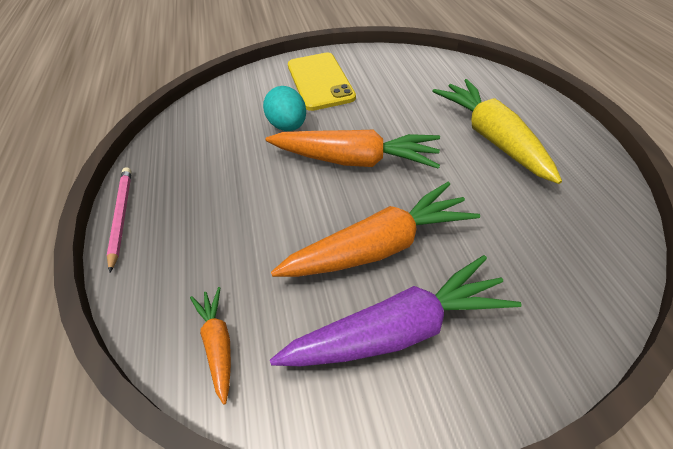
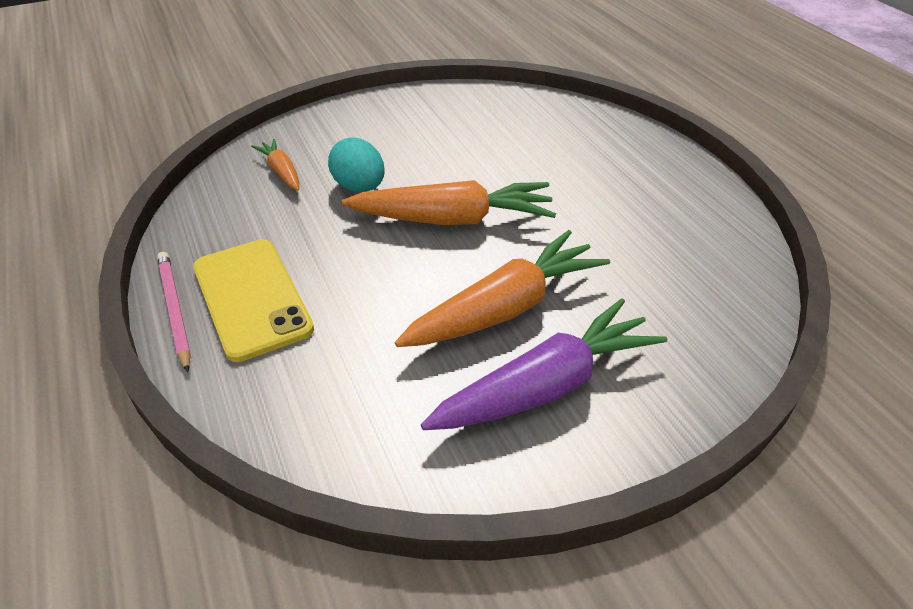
camera: 15 degrees left, 5 degrees down
orange carrot [190,287,231,405] -> orange carrot moved to [251,139,299,191]
yellow phone [288,53,356,111] -> yellow phone moved to [193,239,314,362]
yellow carrot [432,79,562,184] -> none

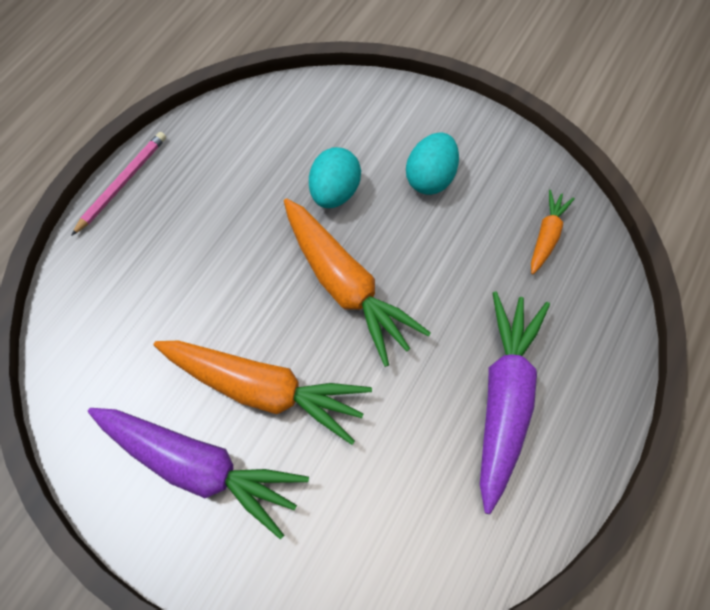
camera: 55 degrees right, 20 degrees up
yellow phone [193,239,314,362] -> none
orange carrot [251,139,299,191] -> orange carrot moved to [531,190,575,274]
none -> turquoise egg [406,132,459,195]
none -> purple carrot [480,291,550,514]

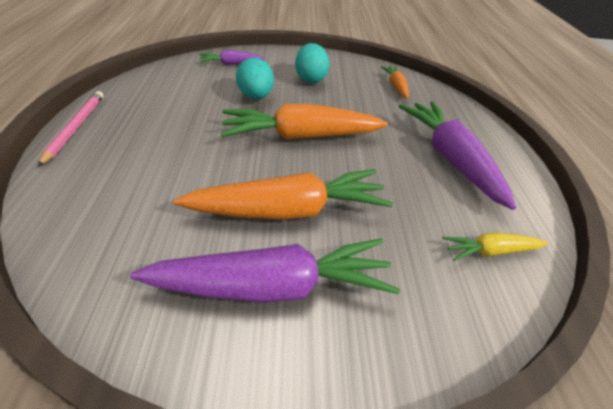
camera: 35 degrees left, 20 degrees down
orange carrot [284,198,431,367] -> orange carrot turned 150 degrees clockwise [221,104,388,140]
none -> purple carrot [199,50,265,65]
none -> yellow carrot [442,232,548,261]

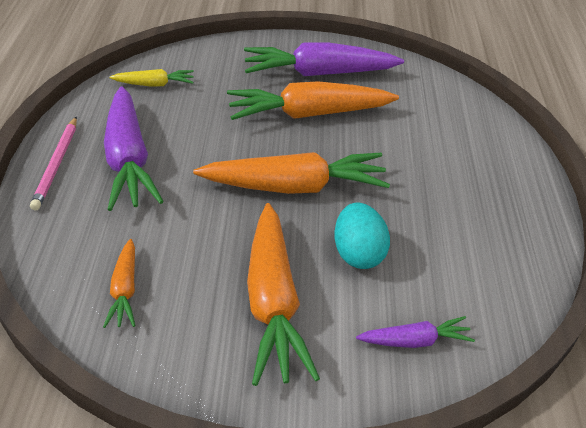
camera: 175 degrees left, 0 degrees up
pink pencil [38,91,104,167] -> pink pencil moved to [30,116,77,210]
turquoise egg [295,43,330,83] -> orange carrot [247,203,320,386]

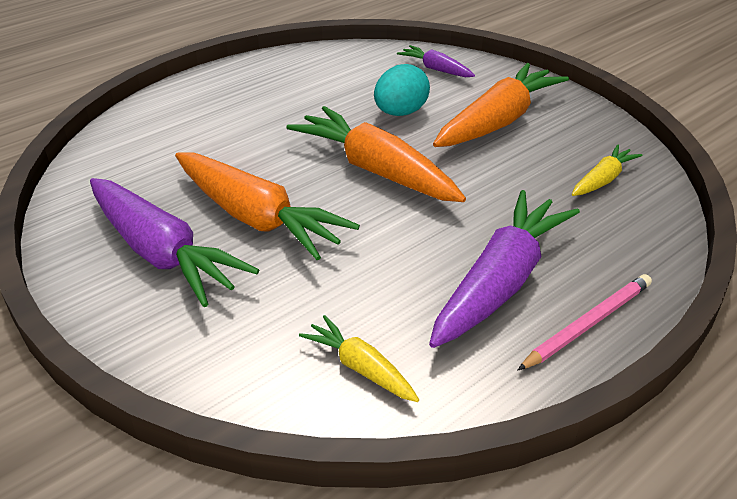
camera: 130 degrees left, 5 degrees down
orange carrot [103,239,135,328] -> yellow carrot [572,144,643,196]

